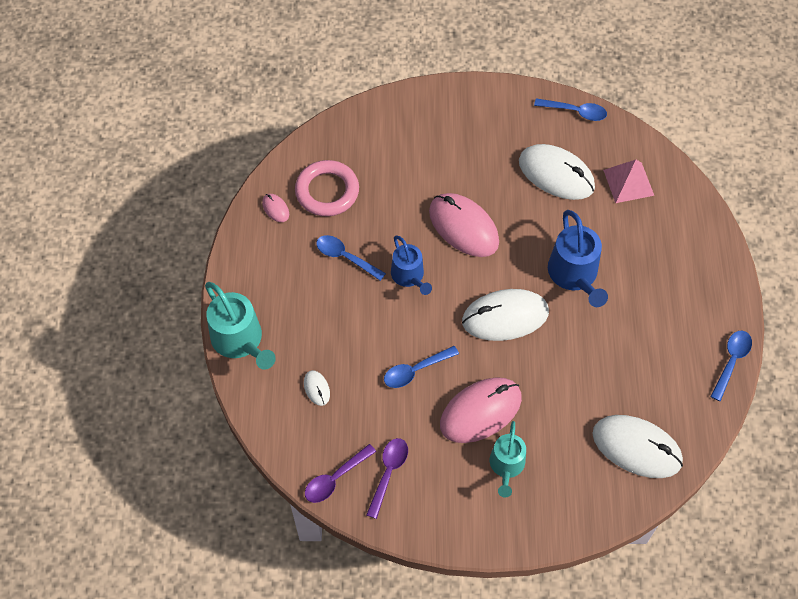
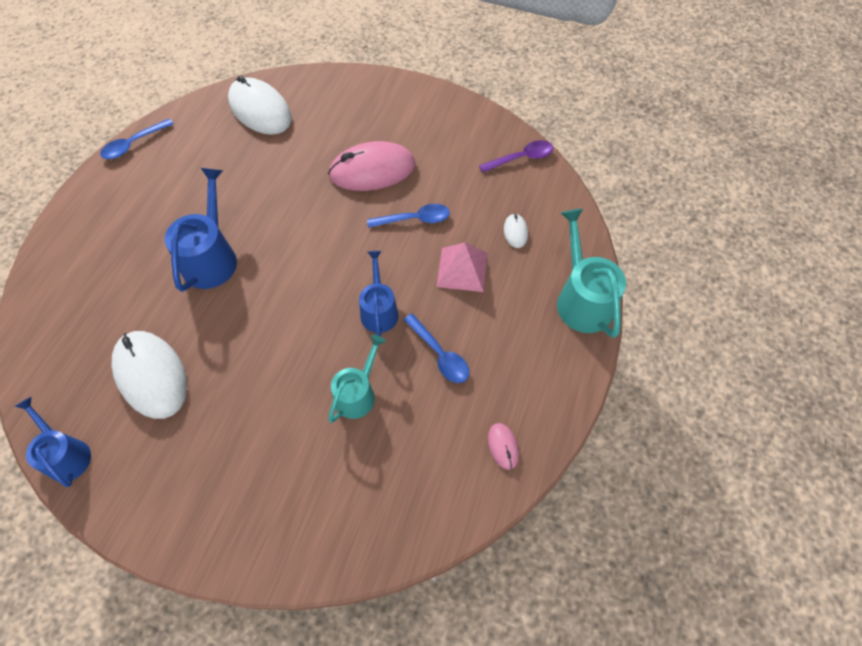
camera: 160 degrees left, 0 degrees up
pink ring [295,160,359,216] -> none
purple spoon [366,438,408,519] -> none
pink mouse [429,193,499,257] -> none
white mouse [462,289,549,341] -> none
turquoise watering can [490,421,526,498] -> turquoise watering can moved to [328,335,386,423]
blue spoon [534,98,607,121] -> blue watering can [14,397,91,487]
pink pyramid [603,160,654,203] -> pink pyramid moved to [436,242,487,292]

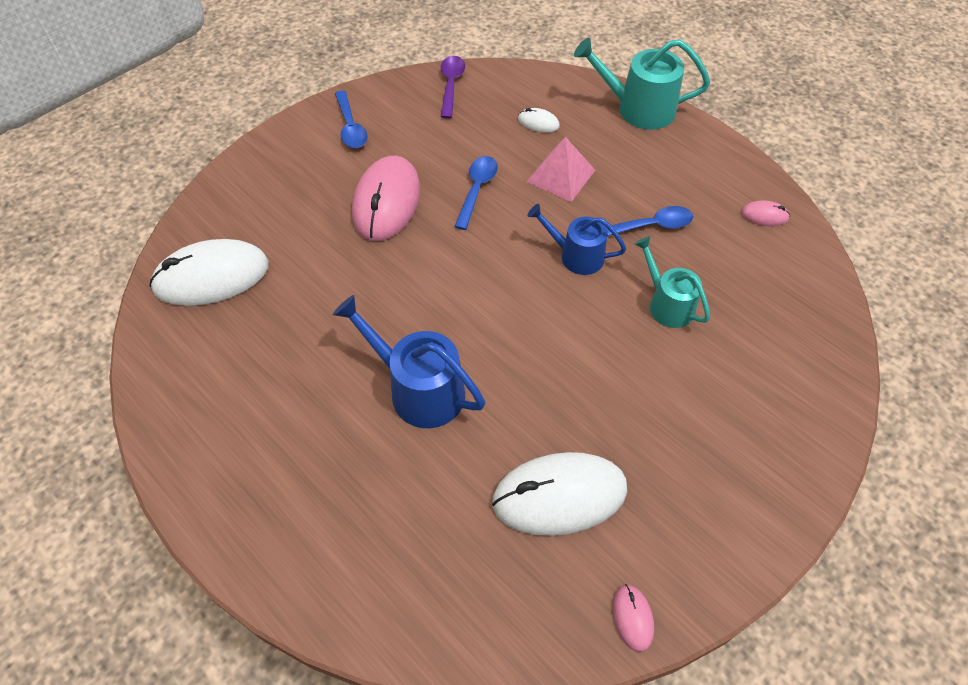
camera: 65 degrees left, 5 degrees down
blue watering can [14,397,91,487] -> pink mouse [613,584,654,652]
blue spoon [100,119,174,159] -> blue spoon moved to [335,90,368,148]

